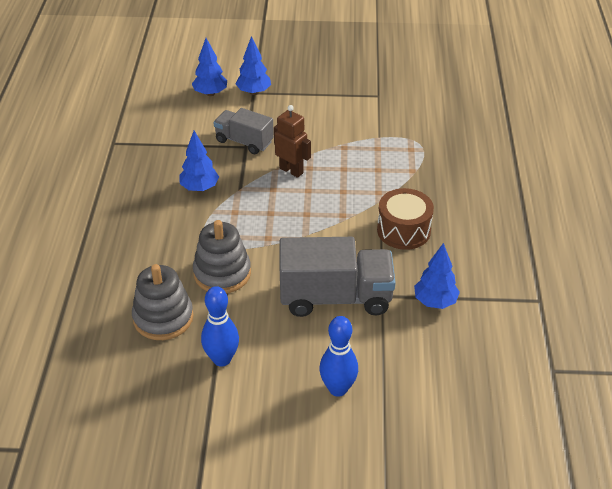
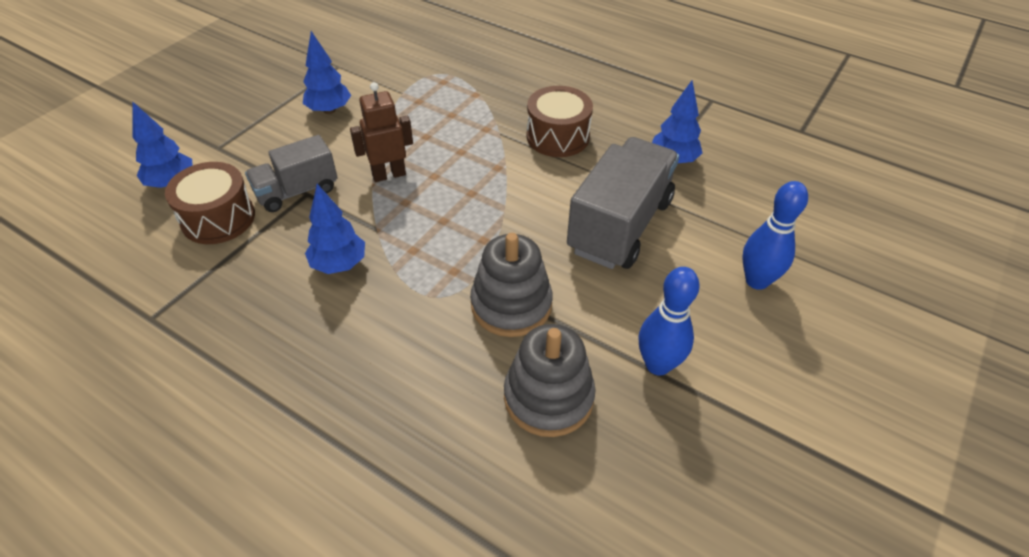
camera: 60 degrees left, 5 degrees up
blue tree [236,36,271,95] -> blue tree moved to [303,31,351,114]
none -> brown drum [165,162,255,244]

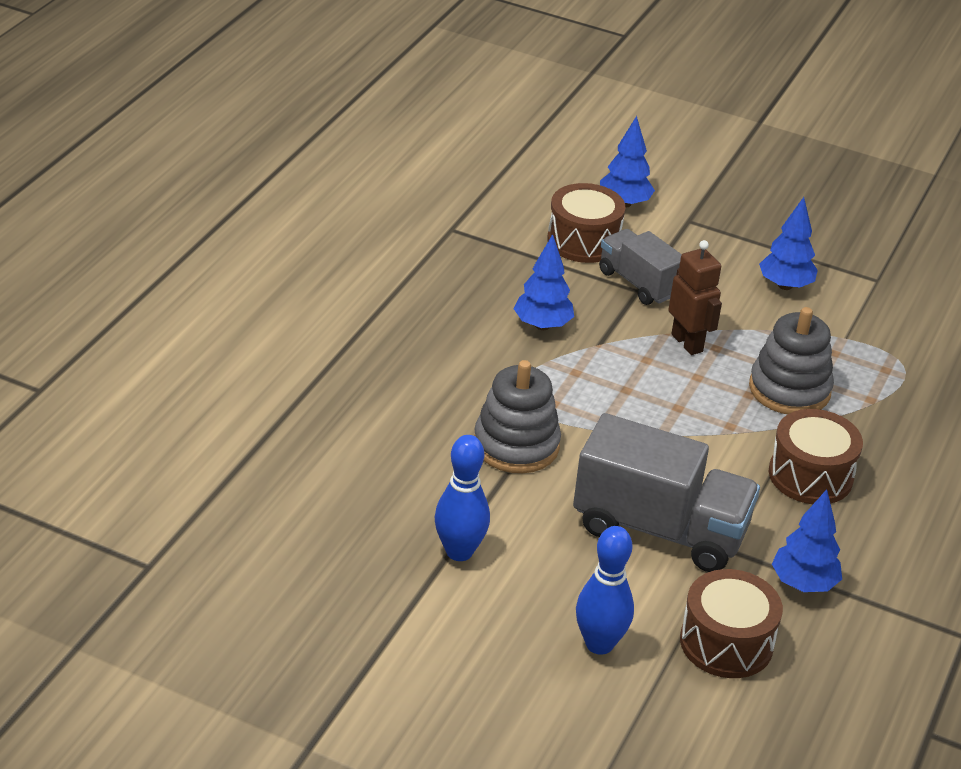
camera: 80 degrees right, 10 degrees down
grey stacking toy [504,324,596,437] -> grey stacking toy moved to [749,307,834,414]
none -> brown drum [680,569,783,678]

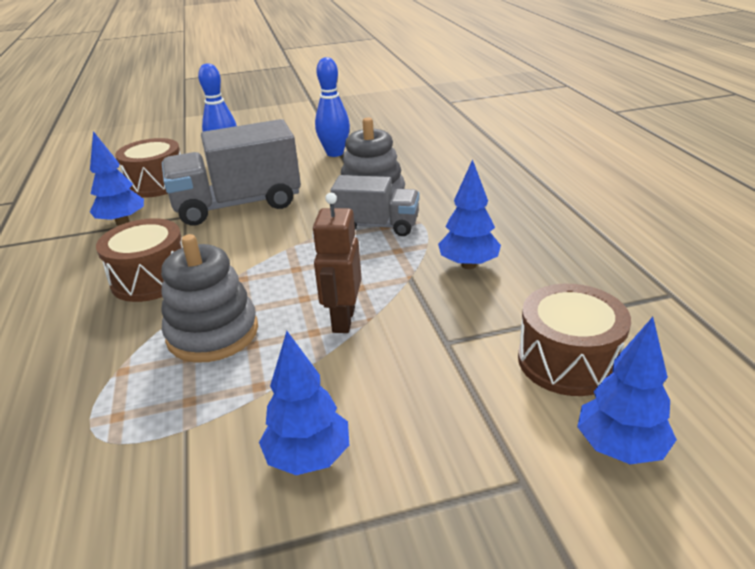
camera: 145 degrees right, 5 degrees down
grey truck [599,229,682,305] -> grey truck moved to [330,175,420,236]
brown robot [668,240,722,355] -> brown robot turned 75 degrees clockwise [312,193,362,333]

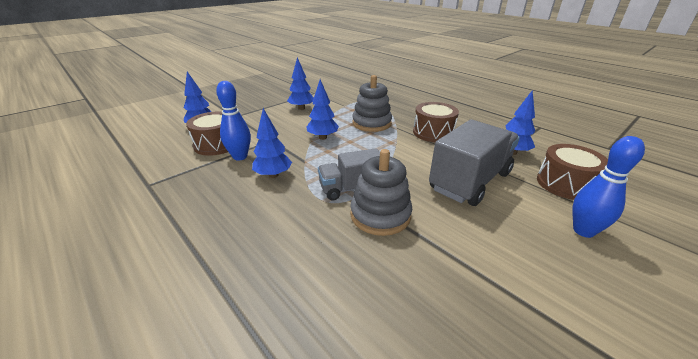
camera: 150 degrees right, 0 degrees up
brown robot [312,193,362,333] -> blue tree [306,79,339,140]
blue bowling pin [315,57,350,157] -> blue bowling pin moved to [216,81,251,161]

